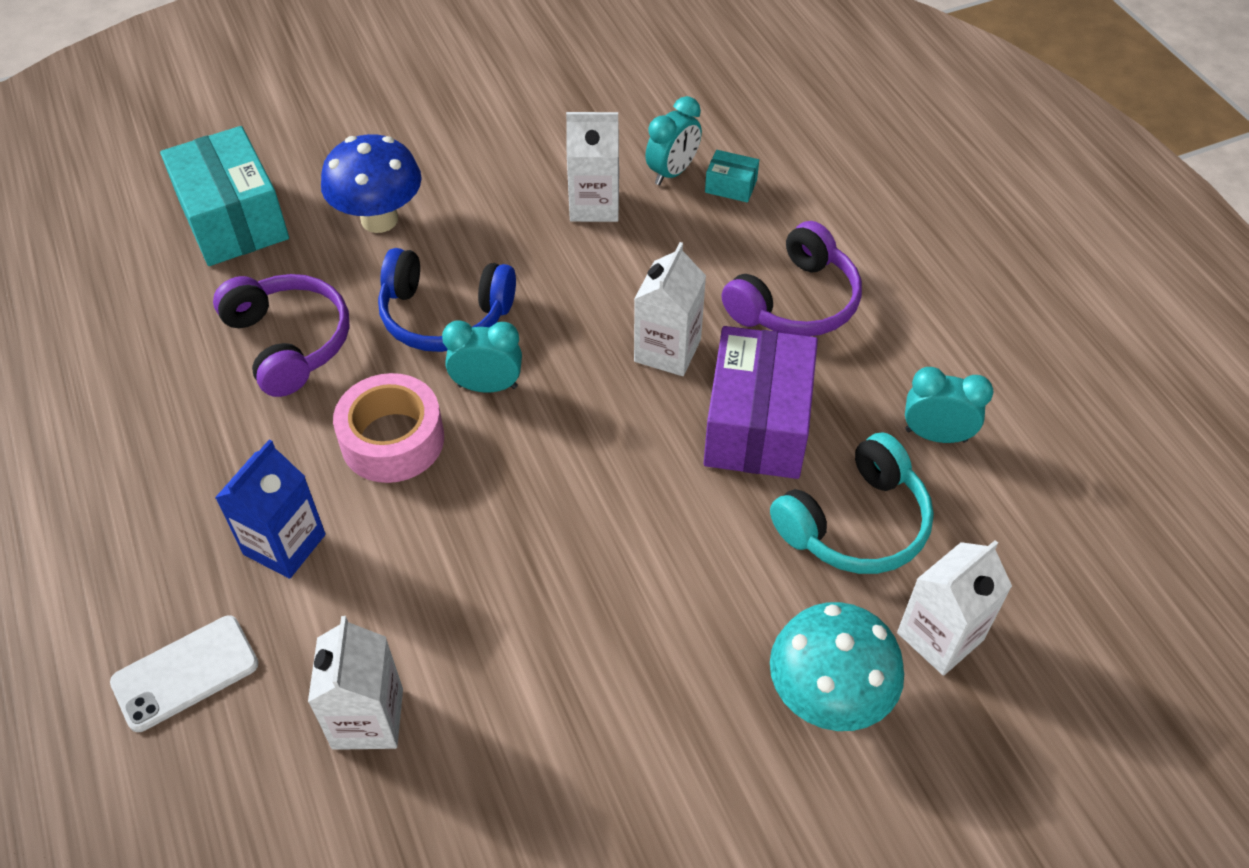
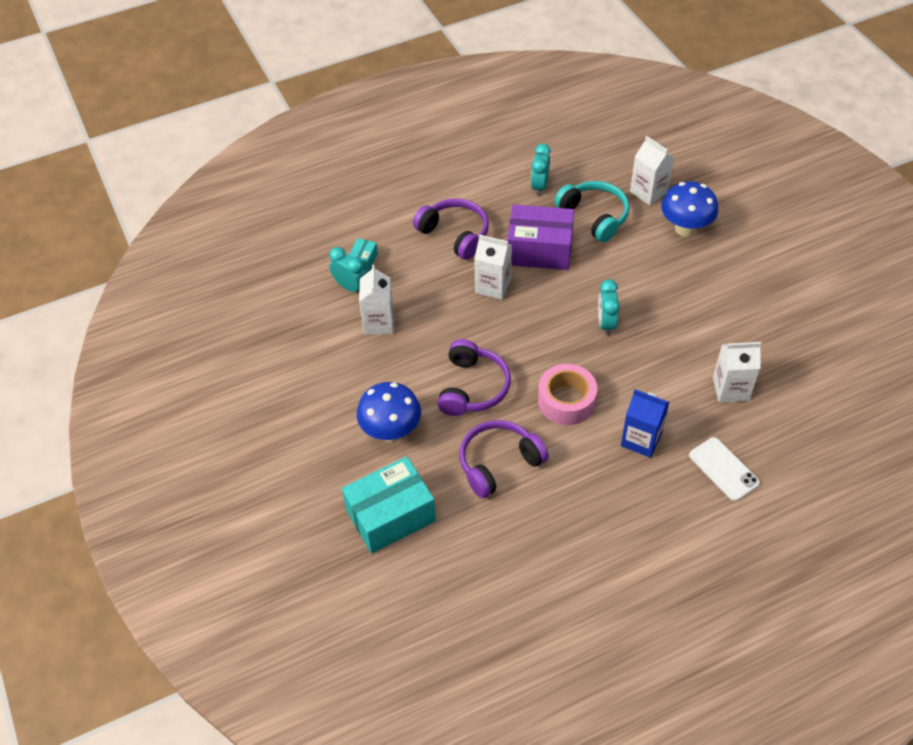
camera: 90 degrees left, 0 degrees up
blue headphones [378,248,516,352] -> purple headphones [438,339,511,416]
turquoise clock [442,320,522,393] -> turquoise clock moved to [598,279,620,336]
turquoise mushroom [770,602,904,731] -> blue mushroom [661,181,718,237]

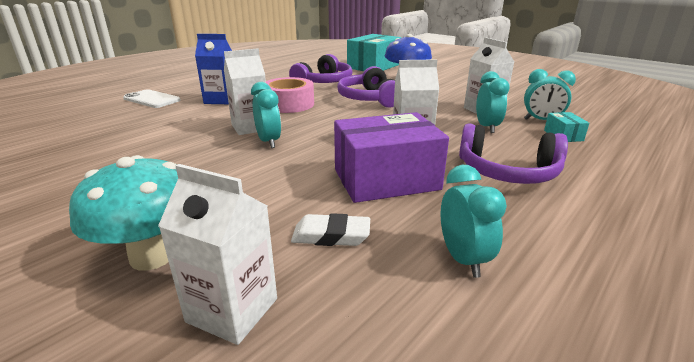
camera: 155 degrees right, 25 degrees down
turquoise headphones [554,181,630,242] -> white eraser [291,213,370,246]
blue mushroom [661,181,718,237] -> turquoise mushroom [69,155,178,271]
white carton [713,342,762,402] -> white carton moved to [224,49,266,135]
none -> turquoise clock [476,71,510,133]

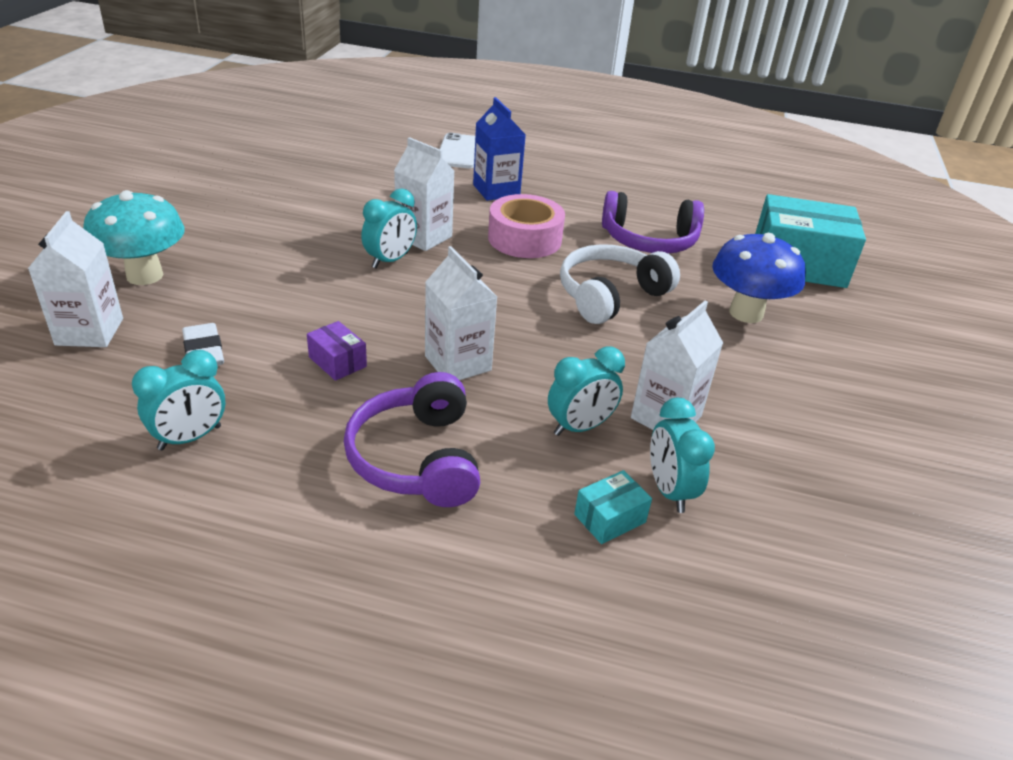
camera: 60 degrees right, 10 degrees up
purple box [334,112,449,203] -> purple box [307,321,367,381], size x0.43
purple headphones [337,66,395,108] -> white headphones [560,244,680,324]

